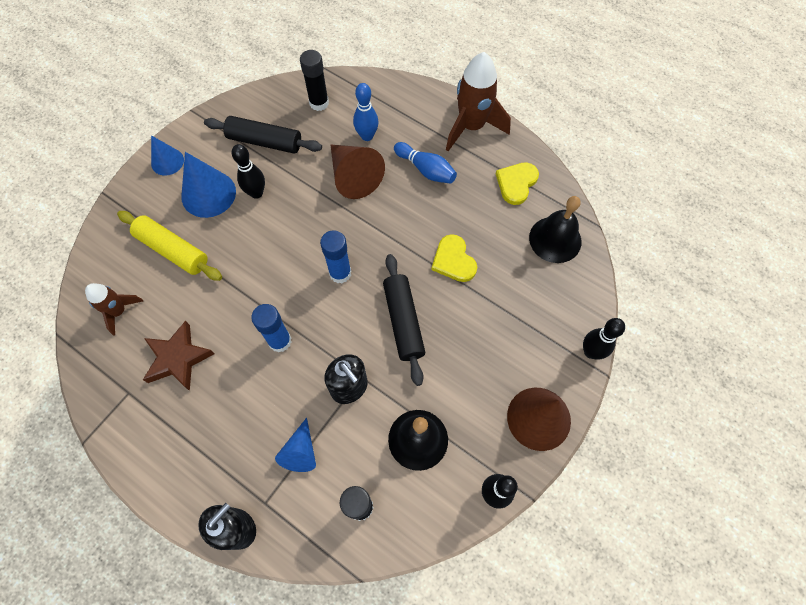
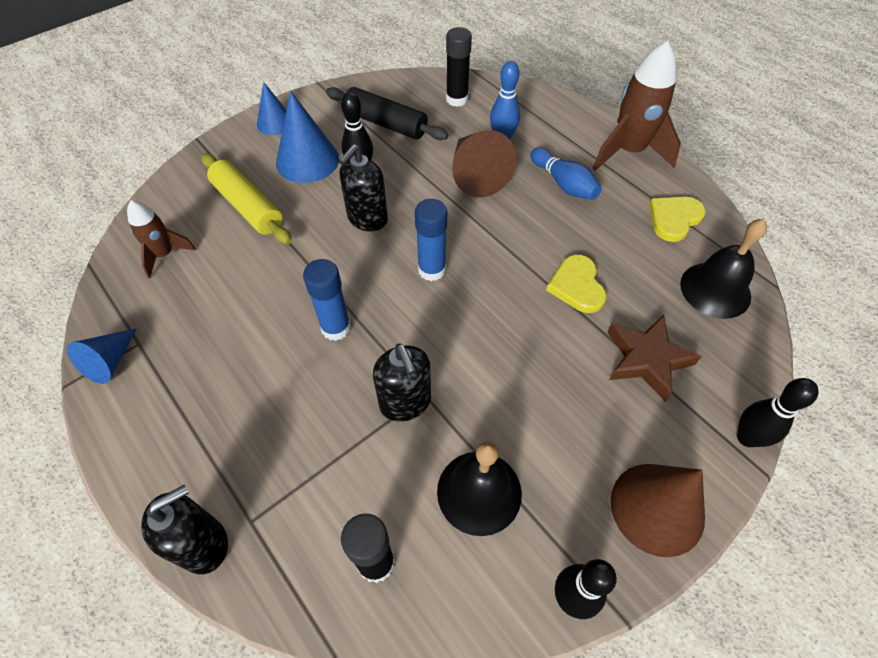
camera: 15 degrees right, 10 degrees down
brown star [143,321,215,391] -> brown star moved to [607,315,702,402]
blue cone [275,418,316,472] -> blue cone moved to [67,328,137,384]
black rolling pin [383,254,425,386] -> none
none -> black soap dispenser [339,144,388,231]

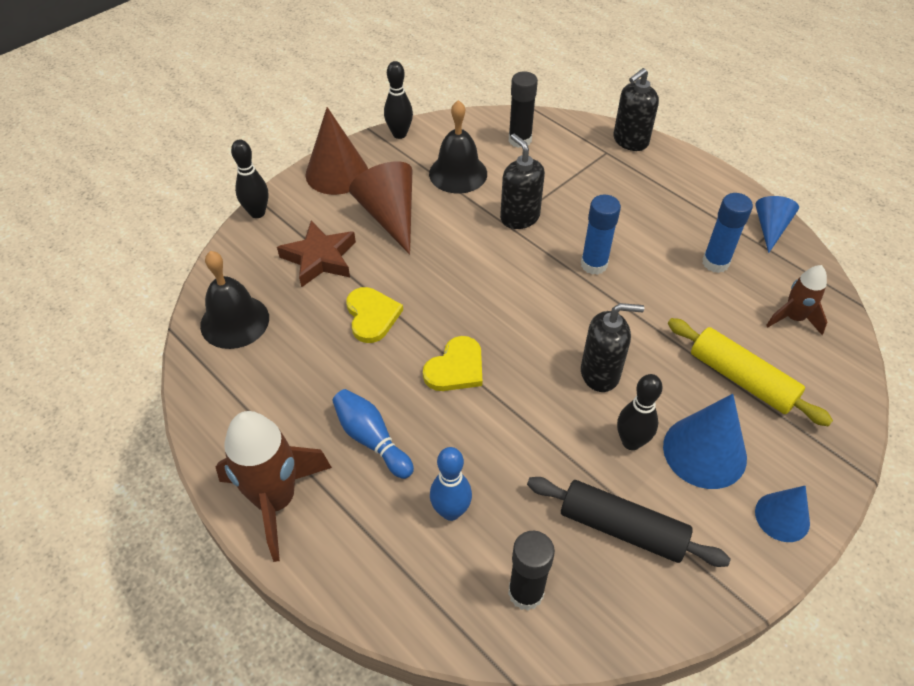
camera: 175 degrees right, 5 degrees down
black soap dispenser [339,144,388,231] -> black soap dispenser turned 60 degrees clockwise [581,303,644,392]
blue glue stick [415,199,447,281] -> blue glue stick moved to [702,193,753,273]
brown cone [452,130,516,197] -> brown cone moved to [349,161,412,255]
yellow heart [649,197,706,242] -> yellow heart moved to [423,336,482,391]

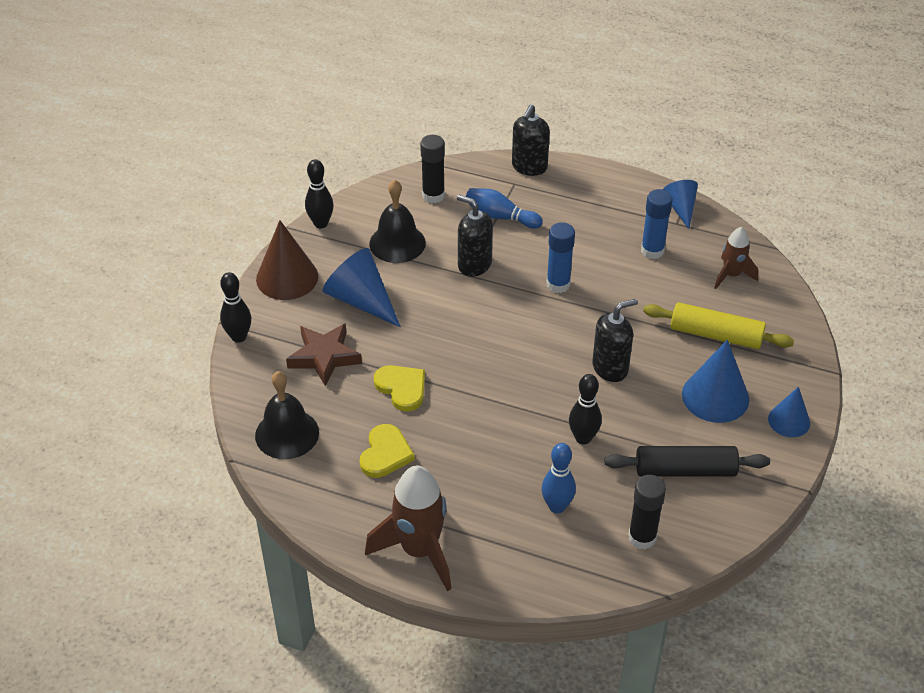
camera: 25 degrees left, 5 degrees down
blue bowling pin [332,389,414,479] -> blue bowling pin moved to [466,188,543,229]
brown cone [349,161,412,255] -> blue cone [323,248,401,327]
yellow heart [423,336,482,391] -> yellow heart moved to [360,424,415,478]
black bowling pin [617,374,663,450] -> black bowling pin moved to [569,374,602,445]

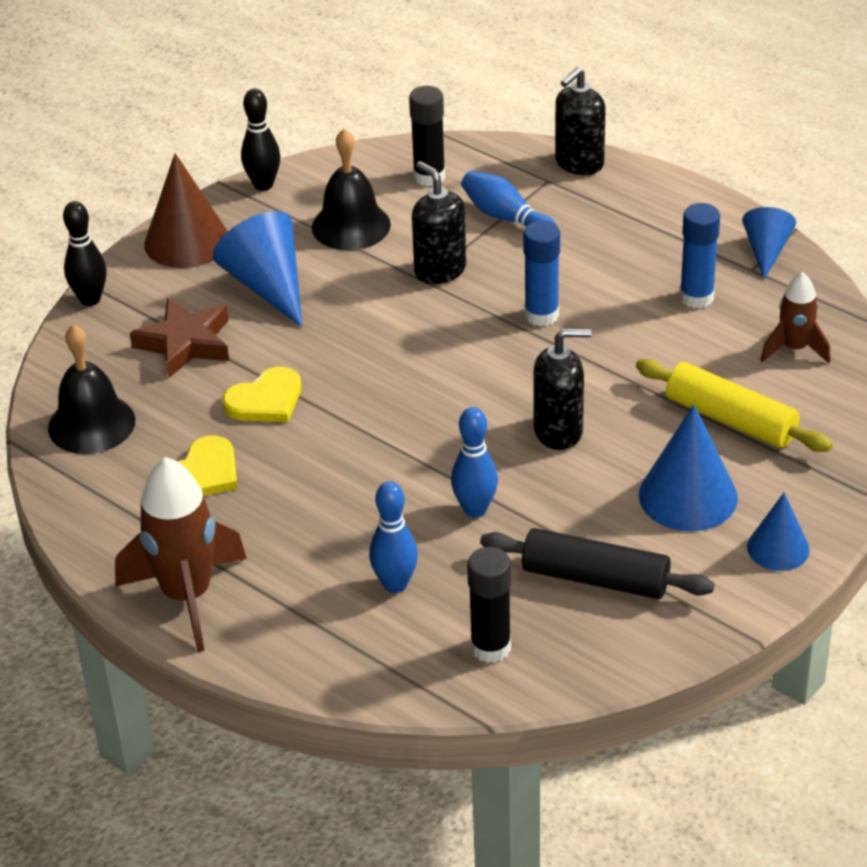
camera: 20 degrees right, 5 degrees down
yellow heart [374,365,425,412] -> yellow heart turned 75 degrees clockwise [222,366,301,422]
black bowling pin [569,374,602,445] -> blue bowling pin [451,407,498,518]

